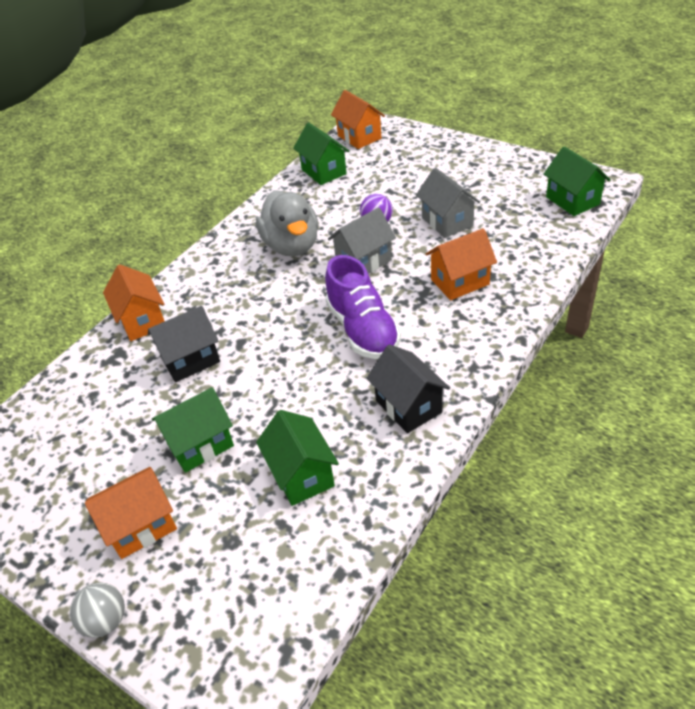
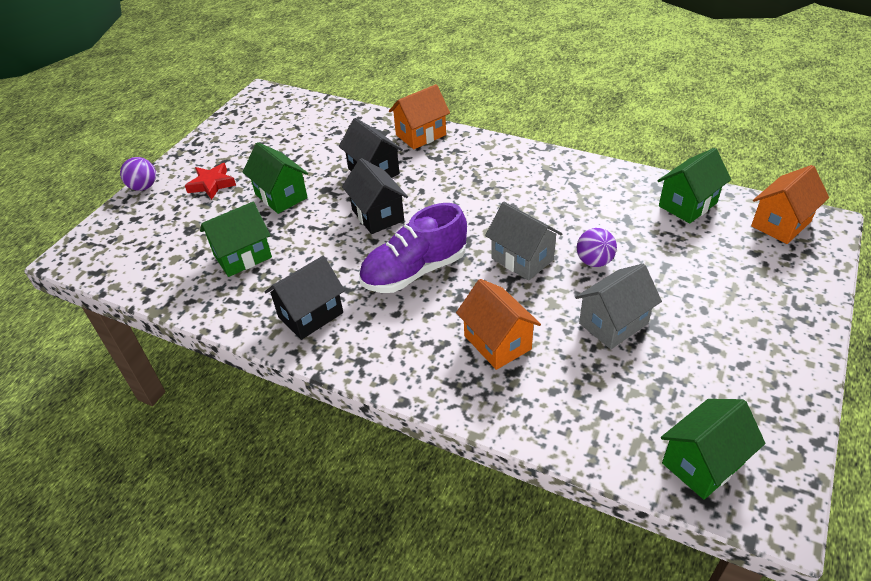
camera: 80 degrees right, 0 degrees up
grey ball [70,582,125,638] -> purple ball [120,157,156,191]
orange house [85,467,177,559] -> red star [185,163,236,200]
grey duck [256,190,318,256] -> none
none -> black house [342,158,408,234]

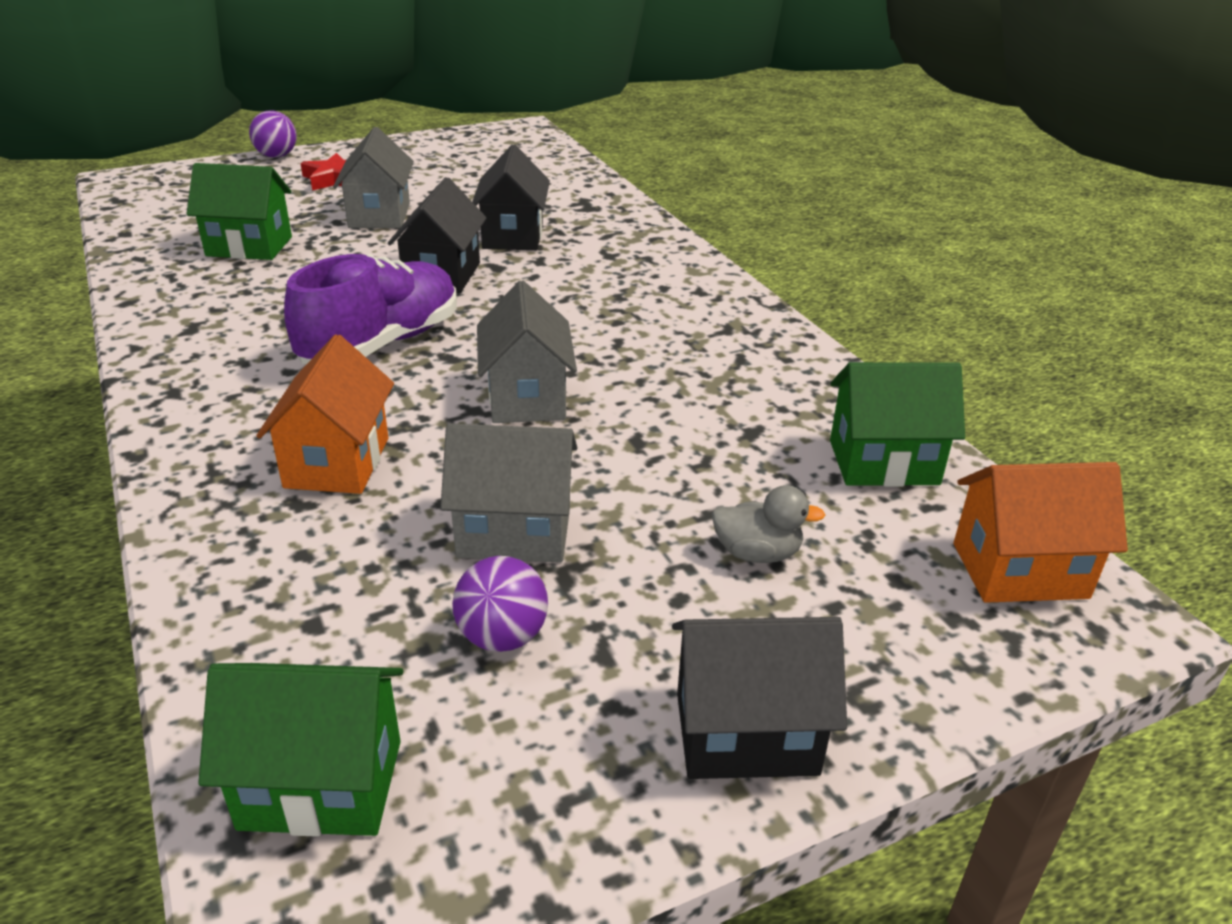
camera: 35 degrees right, 10 degrees down
green house [243,142,308,214] -> grey house [333,127,414,228]
black house [265,256,345,340] -> black house moved to [672,617,847,779]
purple shoe [359,203,467,293] -> purple shoe turned 120 degrees clockwise [284,254,457,364]
orange house [389,84,450,149] -> none
purple ball [577,228,617,267] -> purple ball moved to [452,556,548,652]
none -> grey duck [711,485,825,563]

